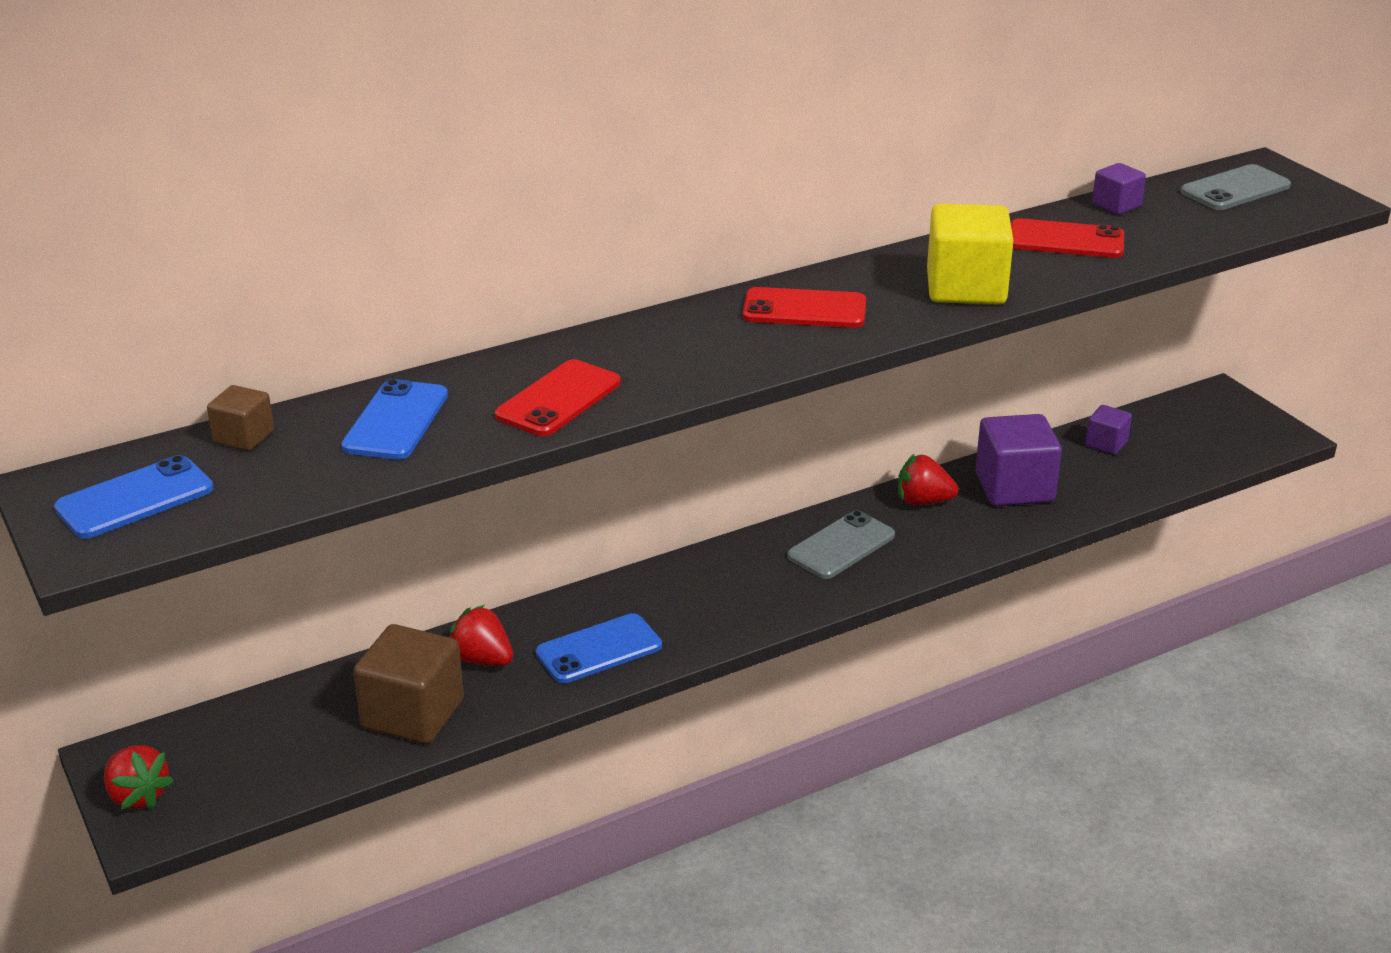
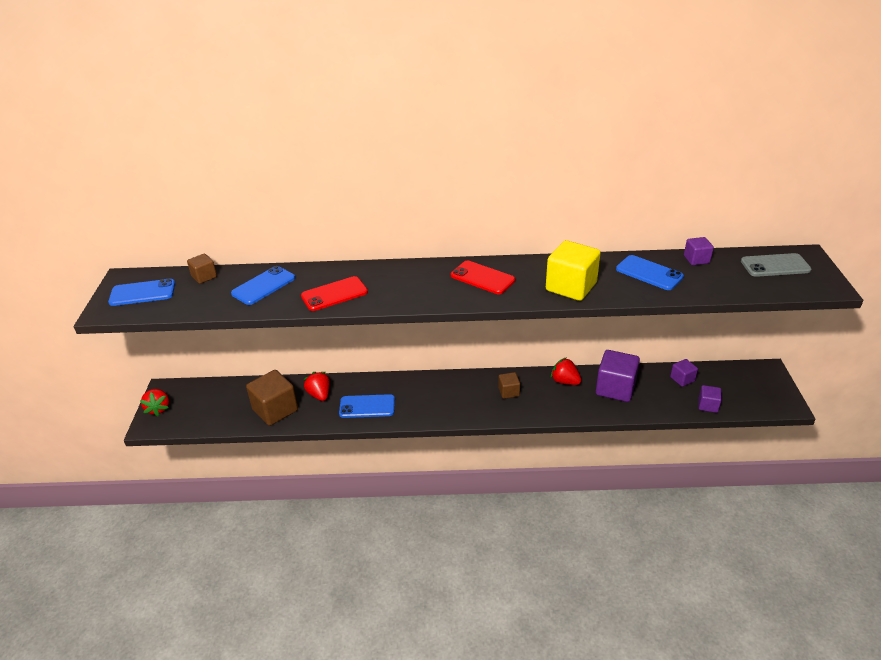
camera: 30 degrees right, 5 degrees up
grey phone [787,510,895,579] -> brown cube [498,372,520,399]
red phone [1011,218,1124,258] -> blue phone [616,255,684,290]
none -> purple cube [699,385,722,413]

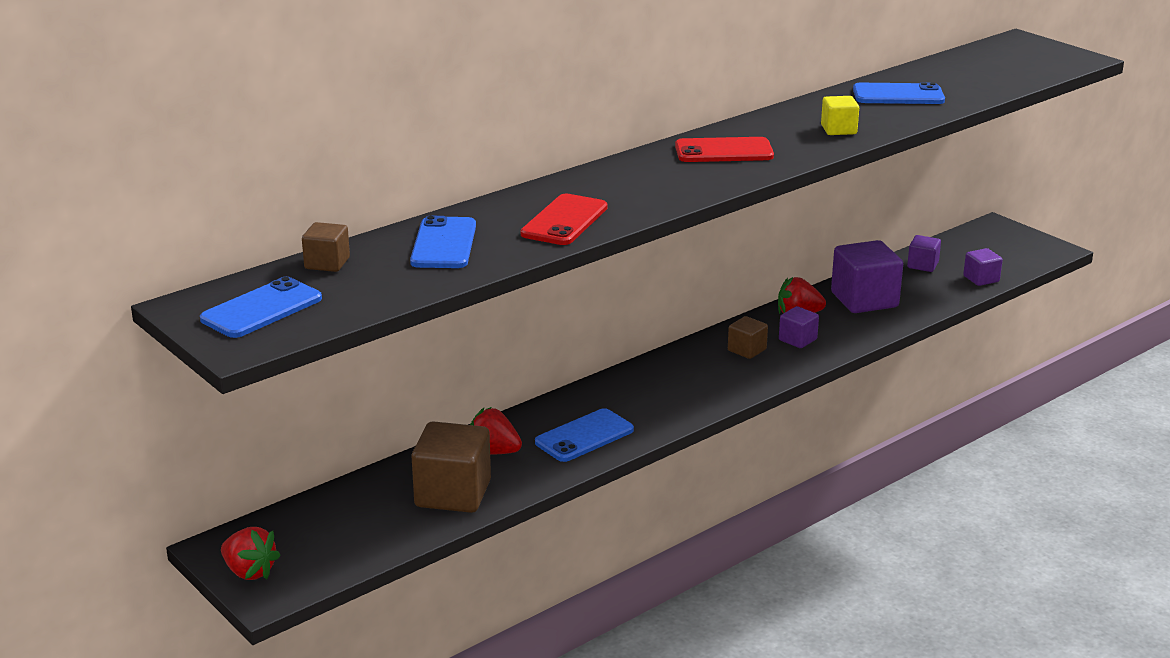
camera: 40 degrees left, 10 degrees down
yellow cube [546,240,601,301] -> yellow cube [821,96,859,135], size x0.52
purple cube [684,237,714,265] -> purple cube moved to [779,306,819,348]
grey phone [741,253,811,277] -> none

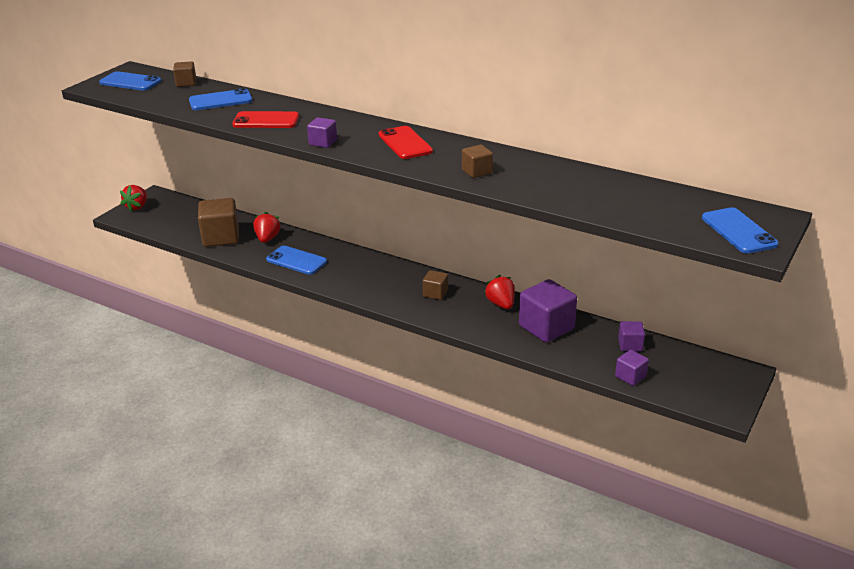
camera: 70 degrees right, 5 degrees up
purple cube [779,306,819,348] -> purple cube moved to [307,117,337,148]
yellow cube [821,96,859,135] -> brown cube [462,145,493,178]
blue phone [853,82,945,104] -> blue phone moved to [702,207,778,254]

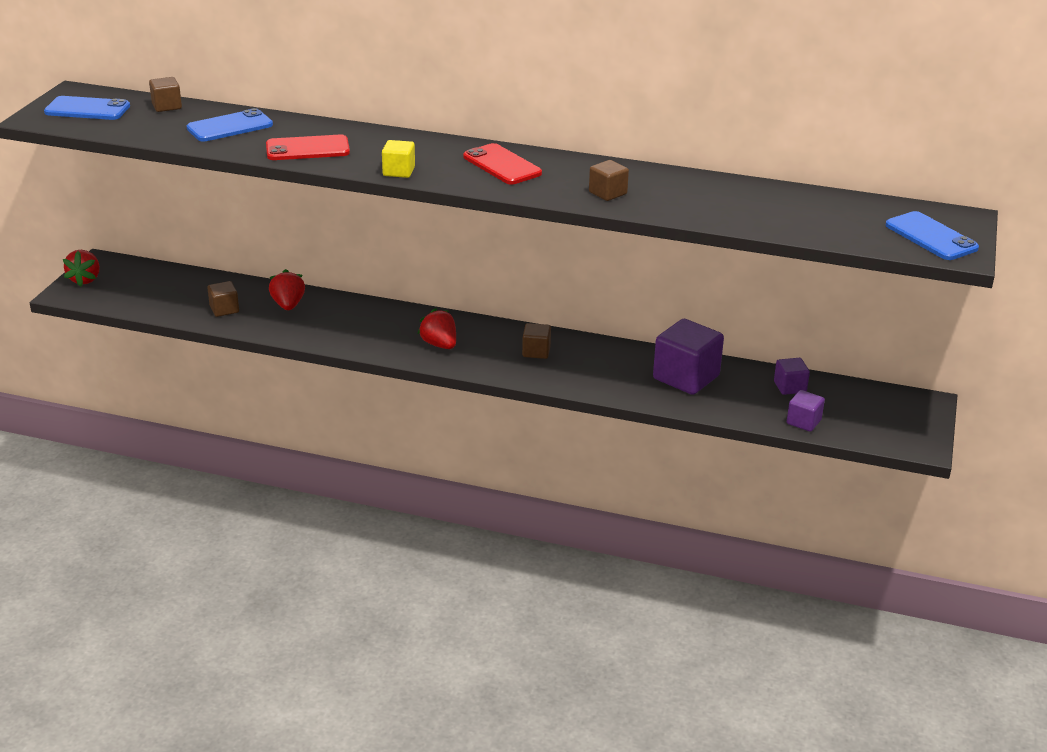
camera: 15 degrees left, 0 degrees up
brown cube [198,198,239,247] -> brown cube [207,281,239,317], size x0.52
blue phone [266,246,327,275] -> none
purple cube [307,117,337,148] -> yellow cube [382,140,415,178]
red strawberry [484,275,515,309] -> red strawberry moved to [418,308,456,349]

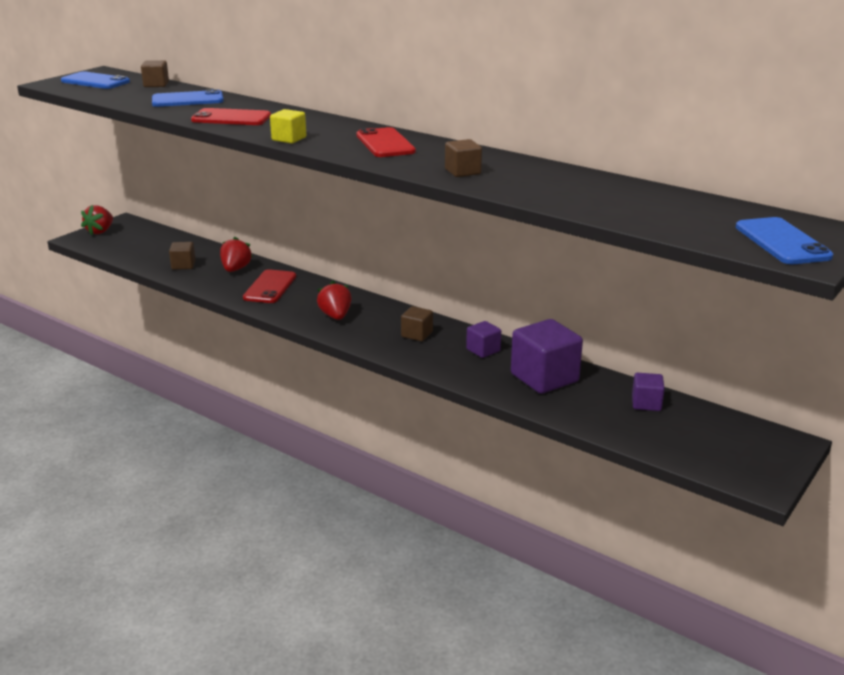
camera: 20 degrees right, 5 degrees down
purple cube [787,390,825,432] -> purple cube moved to [466,321,501,358]
none -> red phone [243,269,296,303]

